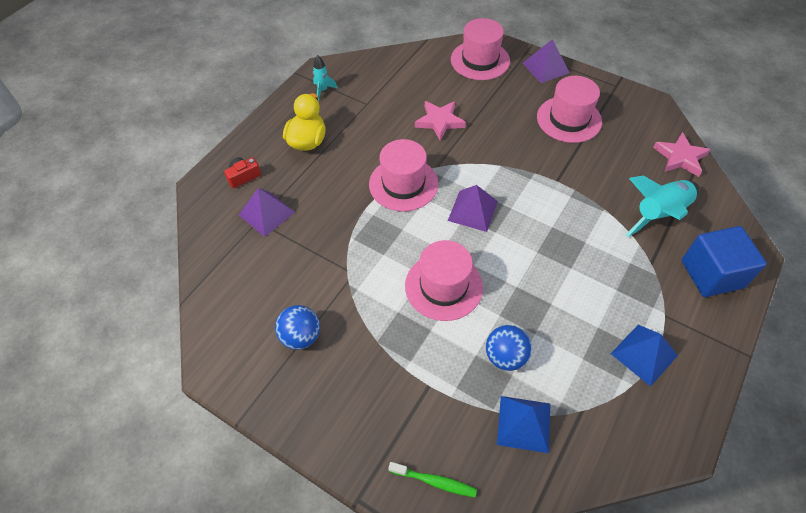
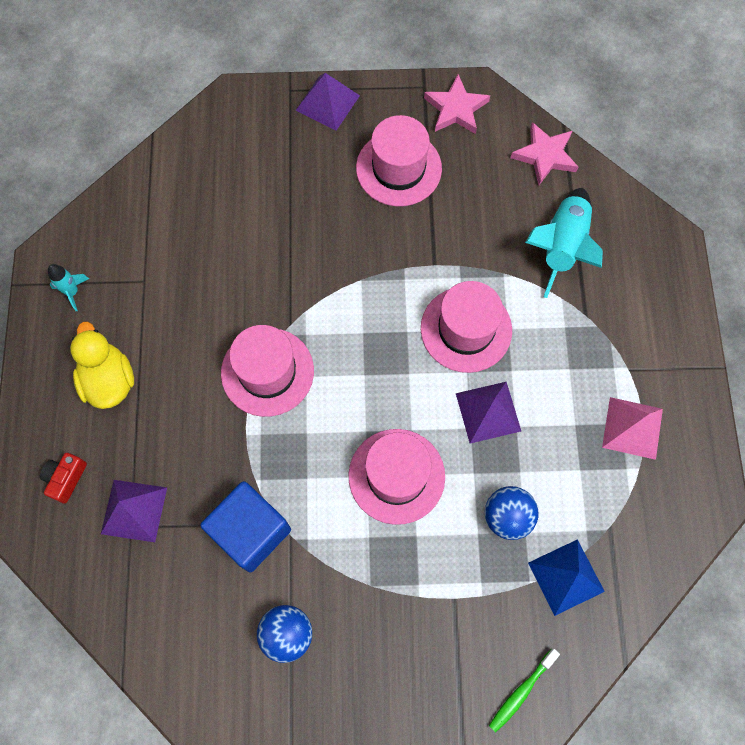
camera: 35 degrees left, 15 degrees up
green toothbrush [388,462,477,497] -> green toothbrush turned 150 degrees clockwise [489,649,560,732]
pink star [415,101,466,141] -> pink star moved to [424,74,490,134]
purple pyramid [448,185,498,232] -> purple pyramid moved to [456,382,521,444]
pink hat [451,18,510,80] -> pink hat moved to [421,281,512,373]
blue pyramid [611,325,678,387] -> pink pyramid [602,397,663,460]
blue cube [682,226,767,297] -> blue cube moved to [200,481,291,572]

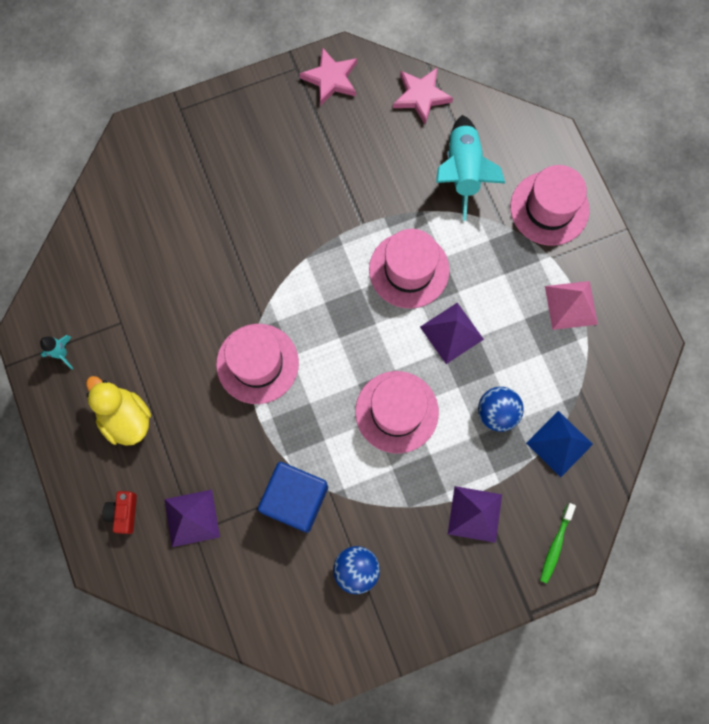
camera: 20 degrees left, 5 degrees up
purple pyramid [295,73,360,131] -> purple pyramid moved to [448,486,502,543]
pink hat [356,115,442,206] -> pink hat moved to [510,165,590,246]

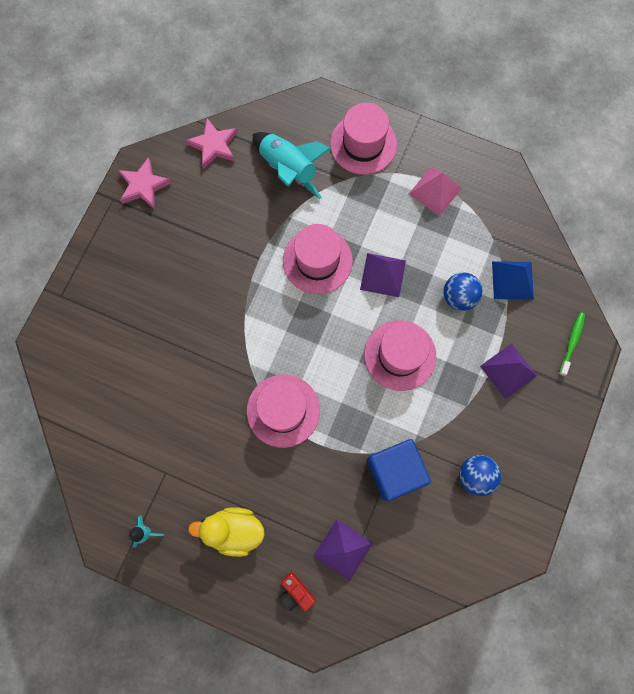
camera: 45 degrees left, 0 degrees up
green toothbrush [540,503,576,583] -> green toothbrush turned 135 degrees counterclockwise [559,312,585,376]

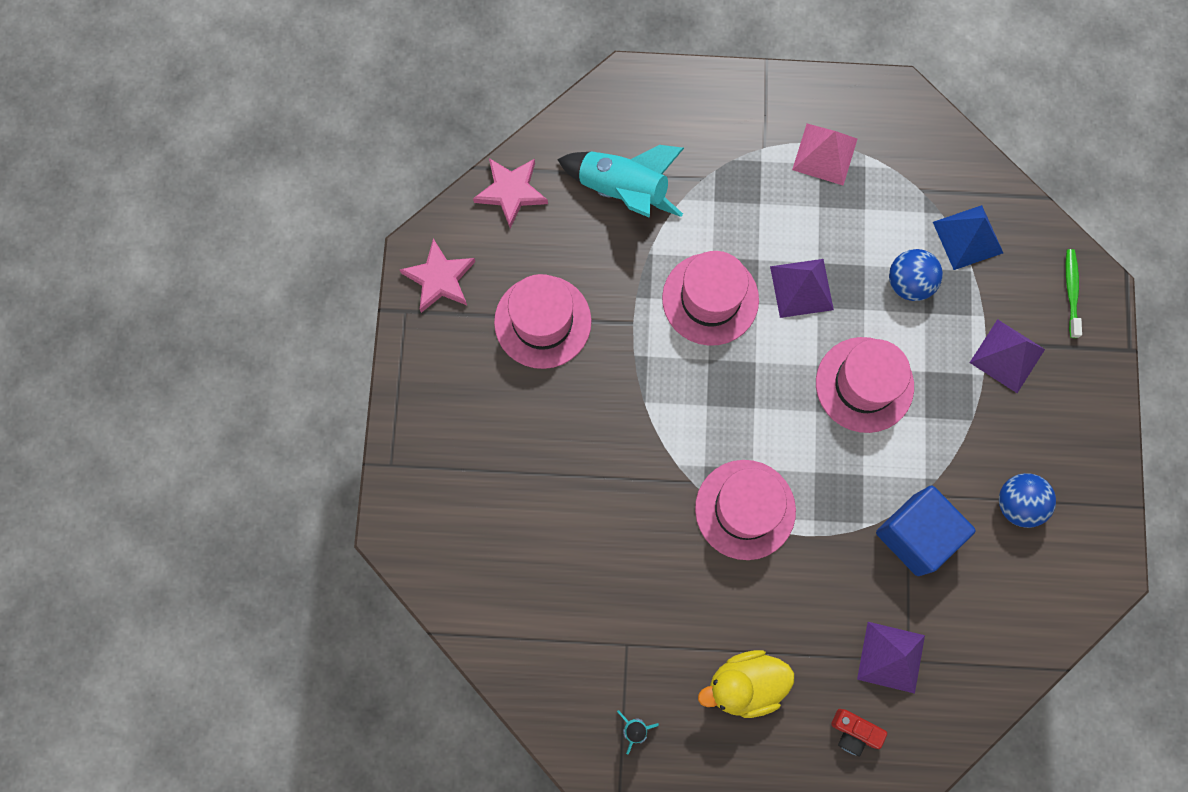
camera: 20 degrees left, 0 degrees up
pink hat [330,103,397,175] -> pink hat moved to [494,274,592,369]

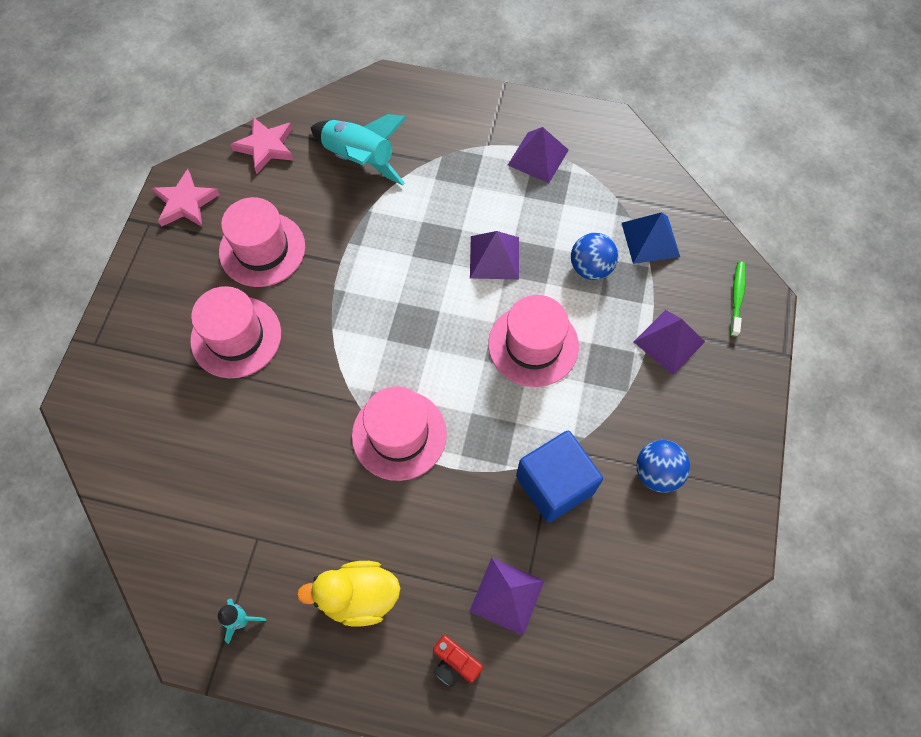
camera: 10 degrees right, 10 degrees down
pink hat [662,251,759,346] -> pink hat moved to [190,286,281,378]
pink pyramid [792,124,857,186] -> purple pyramid [508,127,569,183]

